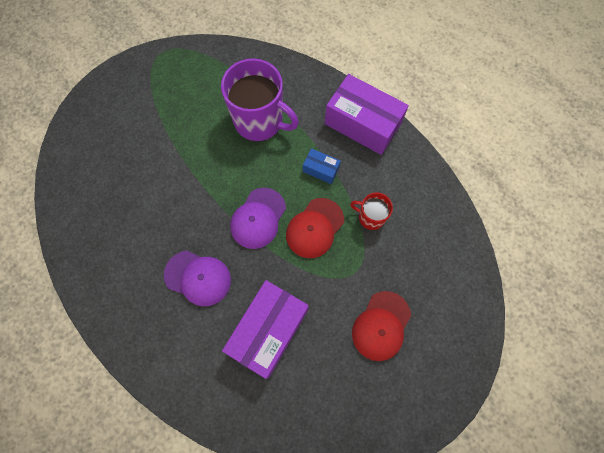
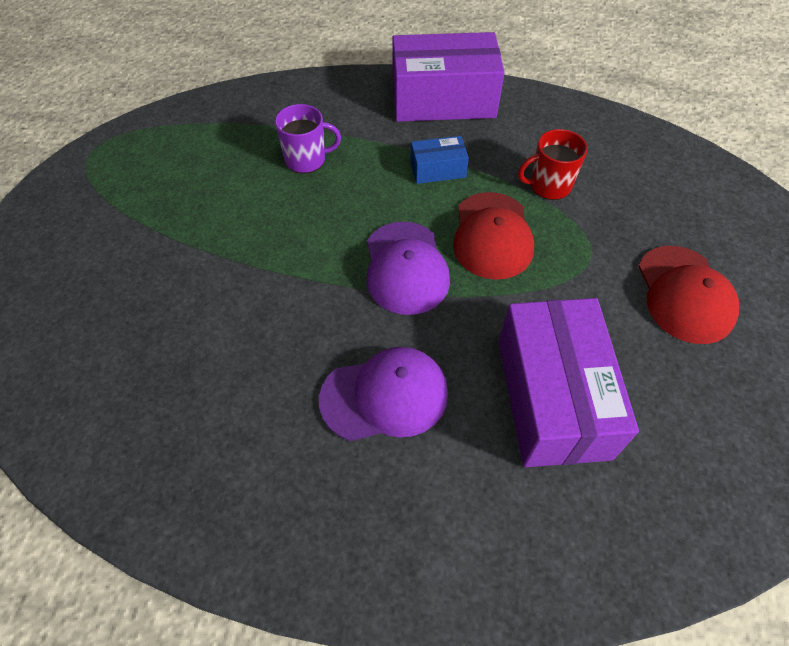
camera: 35 degrees left, 15 degrees down
purple mug [221,58,299,141] -> purple mug [275,104,341,173], size x0.50

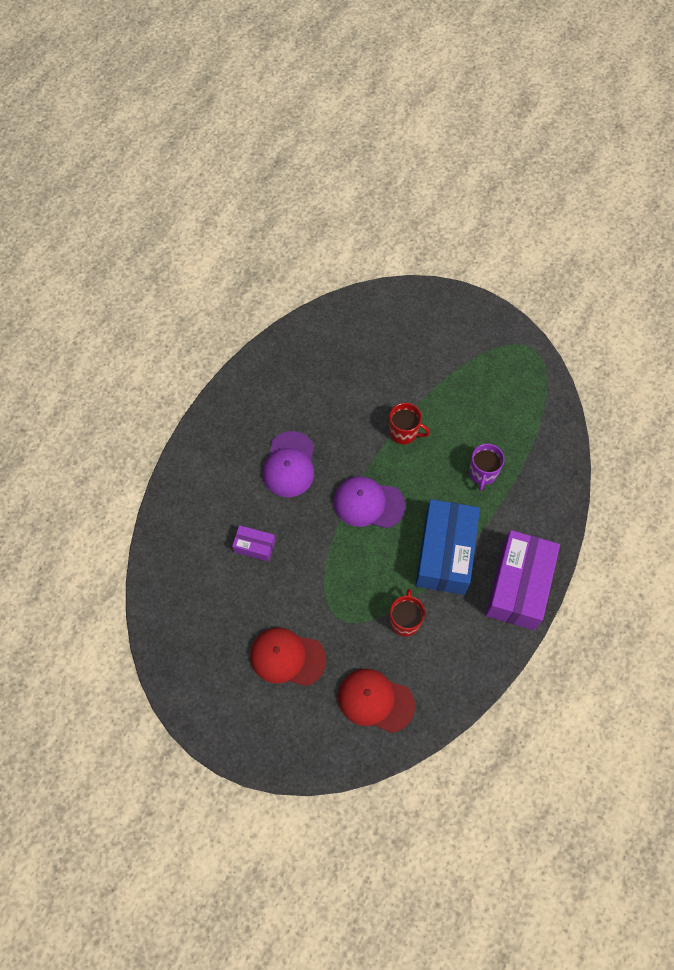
camera: 110 degrees right, 10 degrees up
blue box [410,136,469,184] -> blue box [416,499,480,595], size x2.14
red cap [453,192,534,280] -> red cap moved to [338,669,415,733]
purple box [499,298,639,467] -> purple box [232,525,276,561], size x0.47
none -> red mug [389,403,430,444]

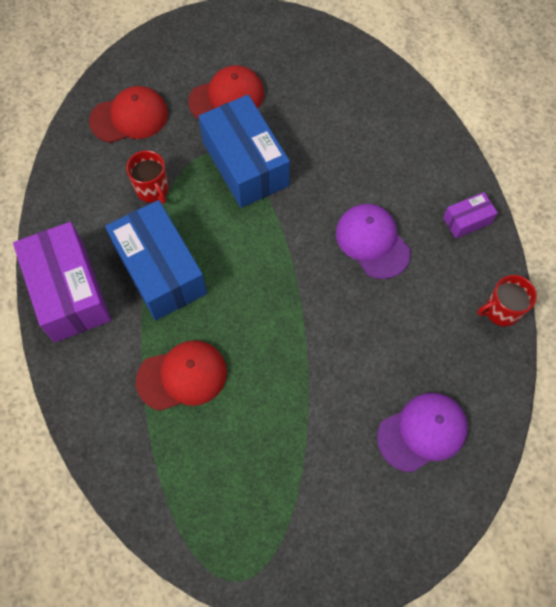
camera: 140 degrees right, 0 degrees up
purple box [232,525,276,561] -> purple box moved to [443,192,498,239]
purple cap [334,476,405,528] -> purple cap moved to [377,393,468,473]
red mug [389,403,430,444] -> red mug moved to [477,275,537,326]
purple mug [469,444,505,491] -> red cap [136,340,227,411]
none -> blue box [199,95,290,208]

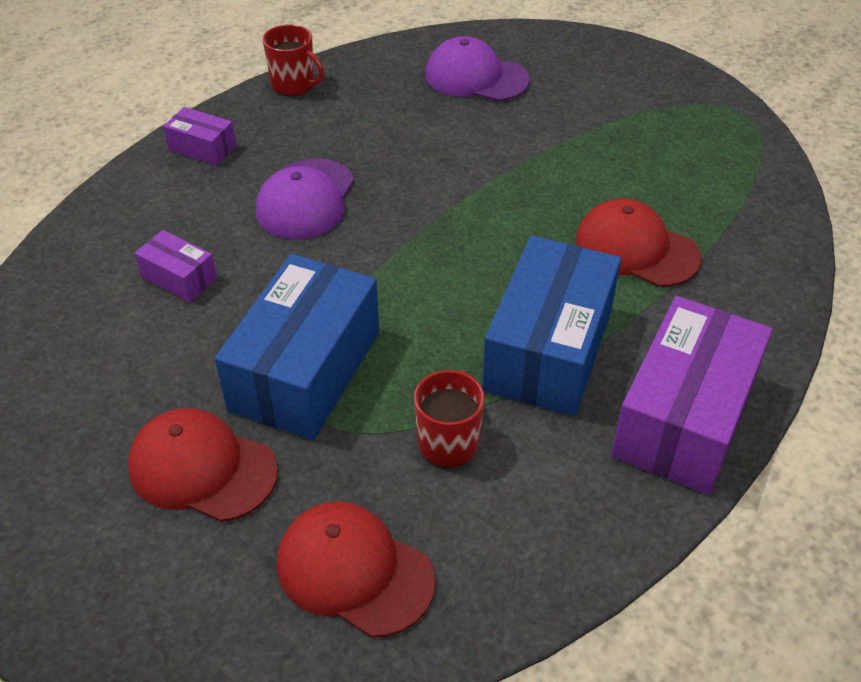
camera: 130 degrees left, 20 degrees down
none -> purple box [134,230,217,302]

